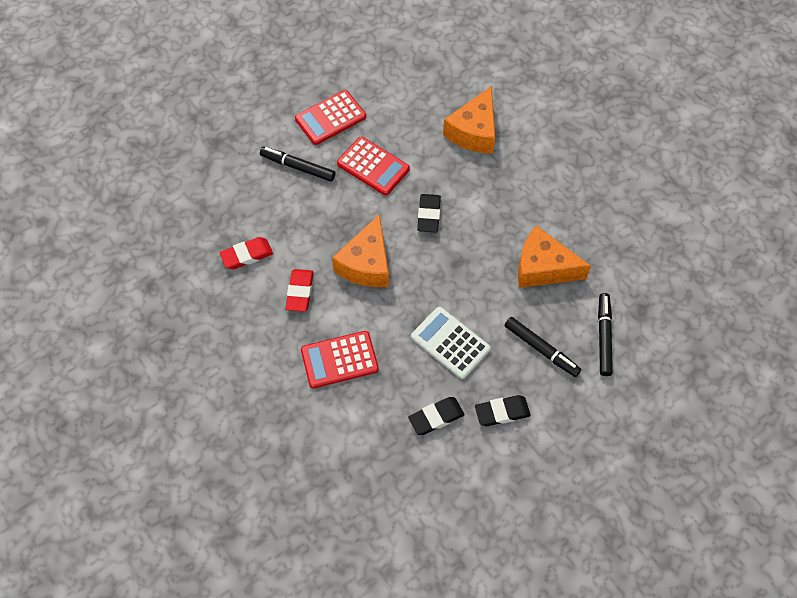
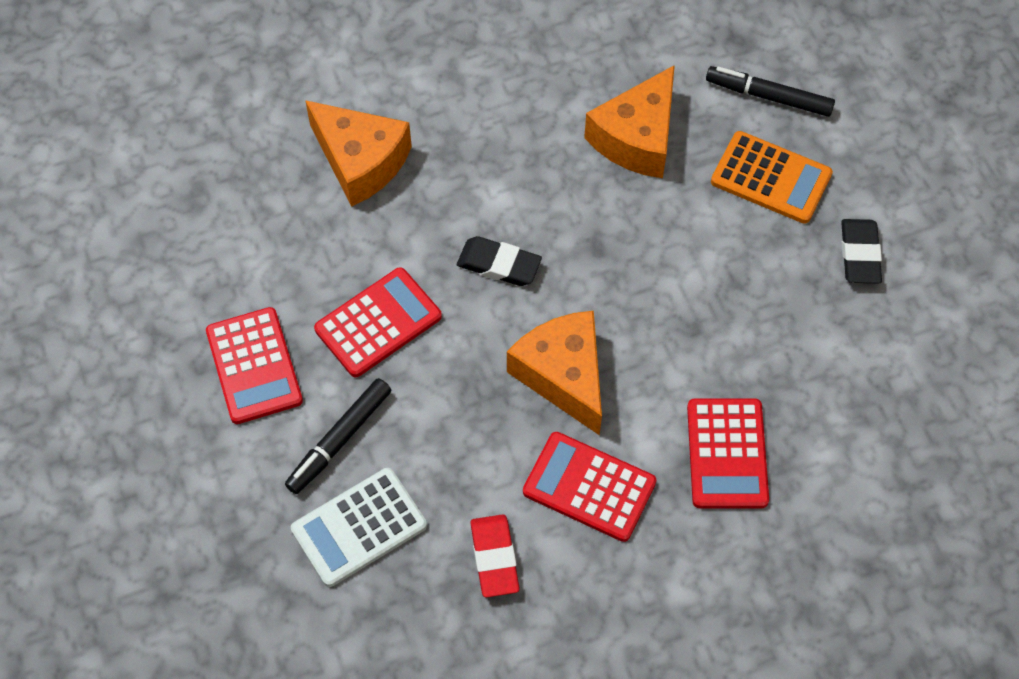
camera: 75 degrees left, 0 degrees up
red eraser [286,269,314,312] -> red calculator [523,432,656,542]
orange cheese [332,214,389,287] -> orange cheese turned 150 degrees counterclockwise [507,311,602,436]
black eraser [408,397,464,435] -> none
white calculator [411,307,491,379] -> white calculator moved to [291,468,427,587]
black marker [505,317,581,377] -> orange calculator [711,131,833,224]

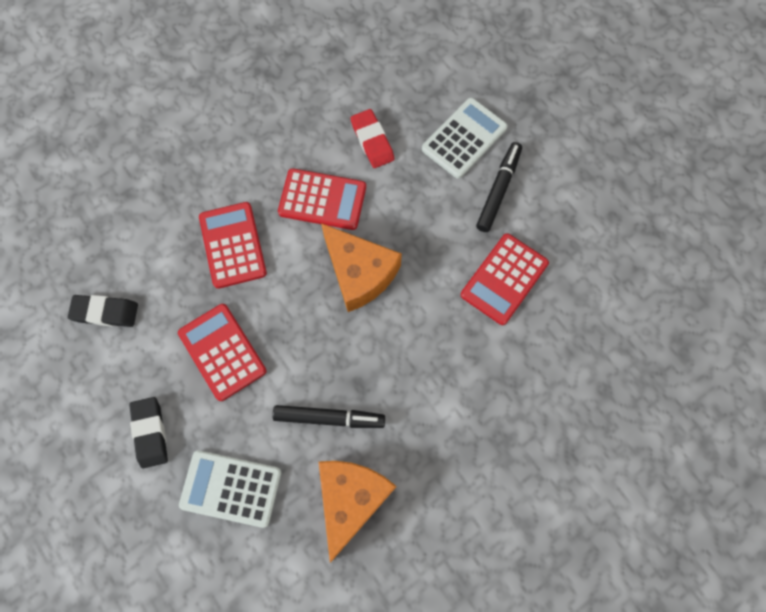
camera: 165 degrees right, 10 degrees up
red calculator [206,307,303,424] -> red calculator moved to [178,304,267,401]
orange cheese [305,100,412,207] -> none
black eraser [457,236,542,286] -> black eraser moved to [68,295,138,327]
black marker [706,66,835,117] -> black marker moved to [272,405,385,428]
orange calculator [711,131,833,224] -> white calculator [179,450,281,528]

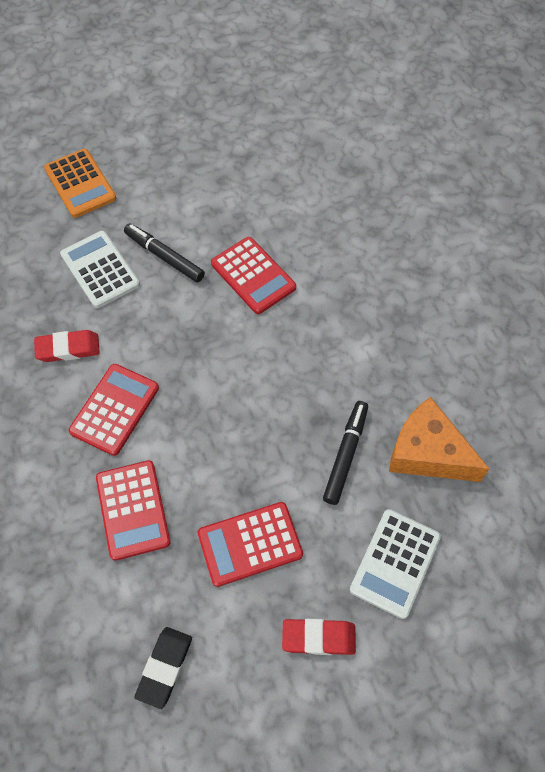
camera: 75 degrees left, 10 degrees down
black eraser [129,397,168,468] -> red eraser [282,619,356,655]
red calculator [199,202,267,289] -> red calculator turned 105 degrees counterclockwise [96,460,170,561]
orange cheese [321,223,402,312] -> none
none -> orange calculator [44,149,116,218]

